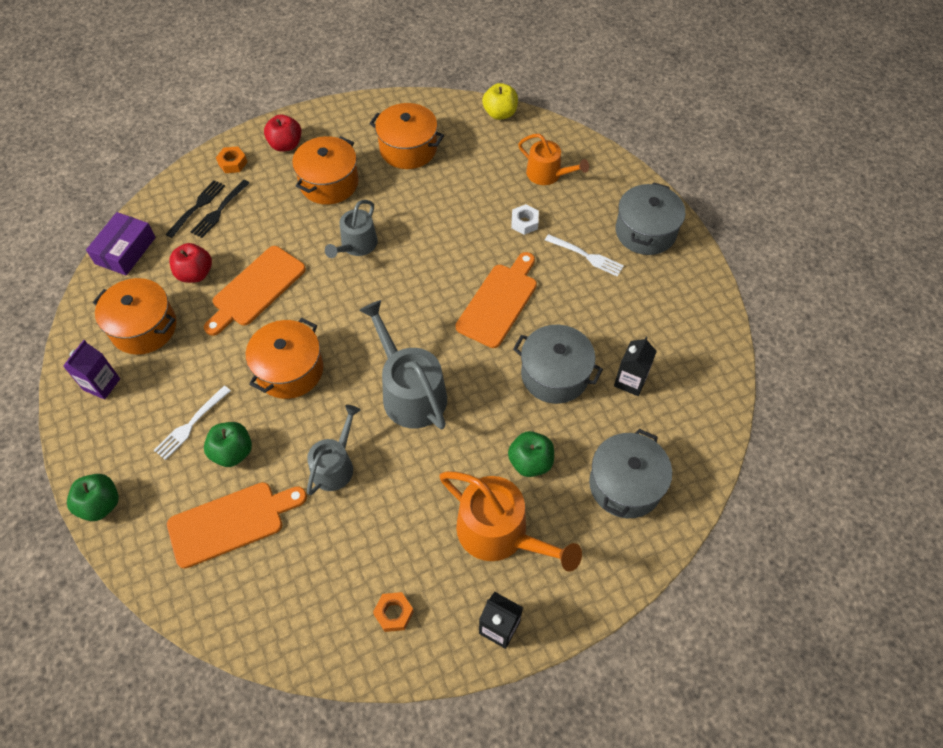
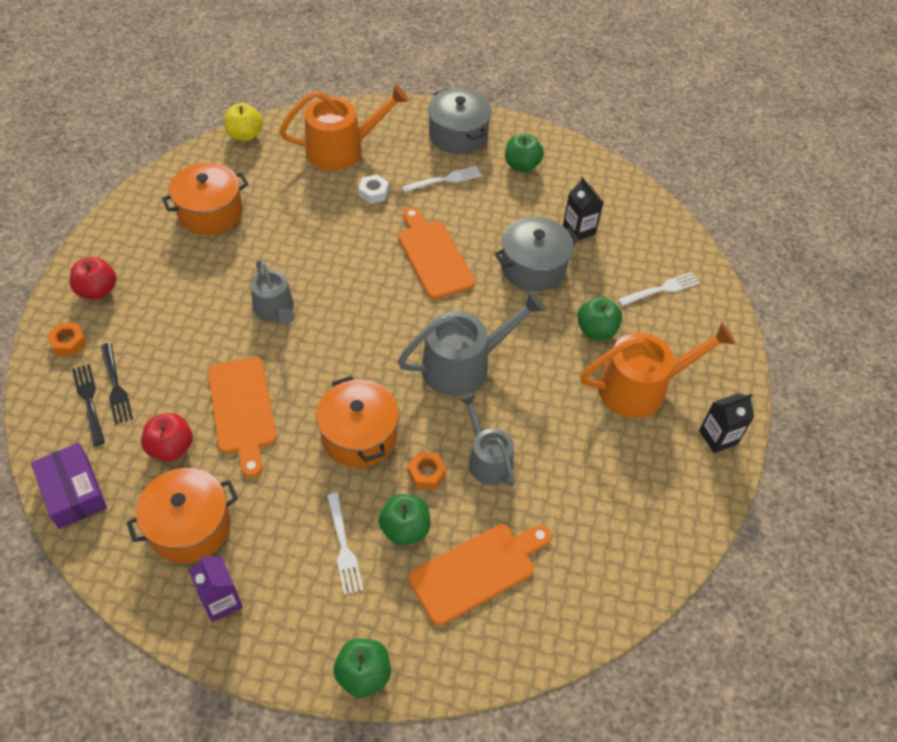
camera: 55 degrees left, 5 degrees down
orange cutting board [167,482,307,569] -> orange cutting board turned 45 degrees clockwise [408,524,551,626]
orange pot [292,136,359,205] -> none
grey watering can [359,300,447,429] -> grey watering can turned 150 degrees clockwise [398,291,546,396]
orange nut [373,592,414,632] -> orange nut moved to [408,452,447,489]
orange watering can [518,134,589,185] -> orange watering can [279,84,409,171], size x1.58
grey pot [589,429,672,518] -> white fork [618,272,700,306]
none -> green apple [505,134,544,172]

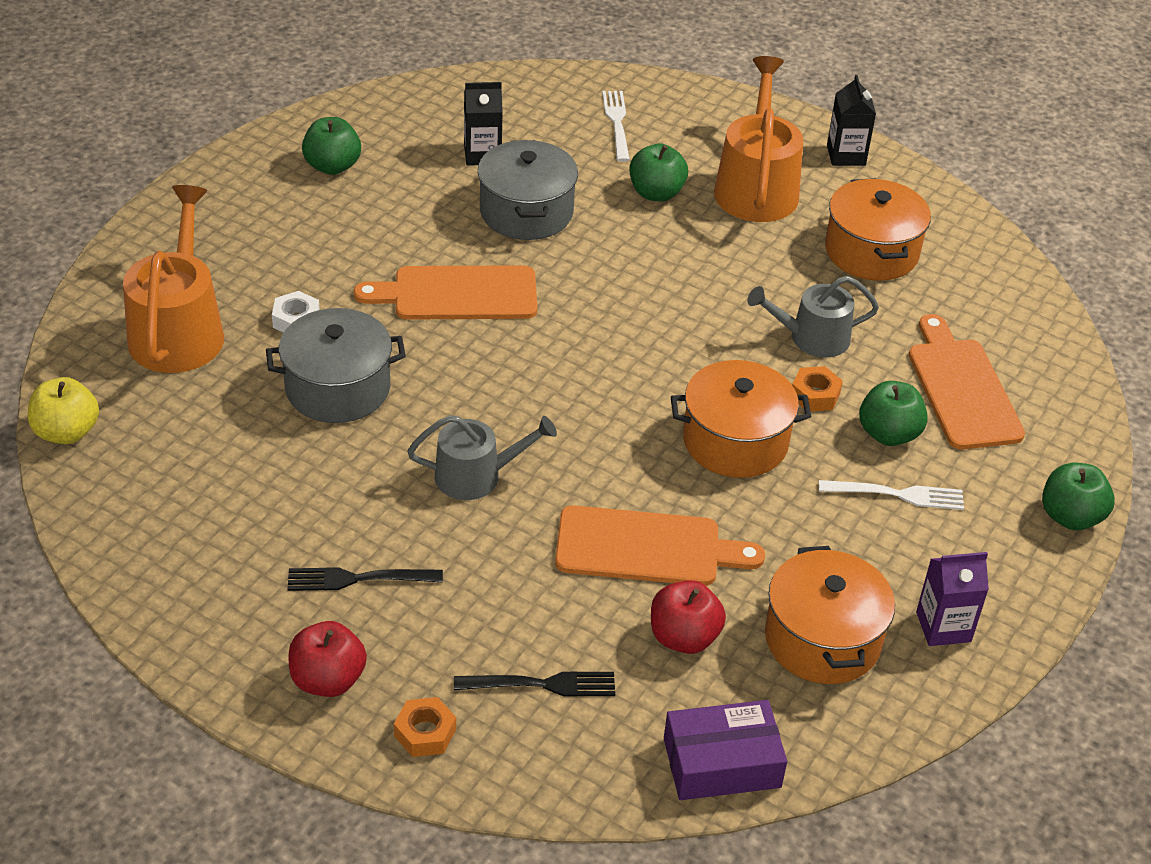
camera: 70 degrees left, 10 degrees down
black fork [72,364,105,446] -> black fork moved to [288,567,443,591]
orange pot [162,163,249,235] -> orange pot moved to [825,178,931,281]
grey watering can [398,291,546,396] -> none
white fork [402,166,482,192] -> none
grey pot [428,88,492,154] -> grey pot moved to [266,308,406,423]

